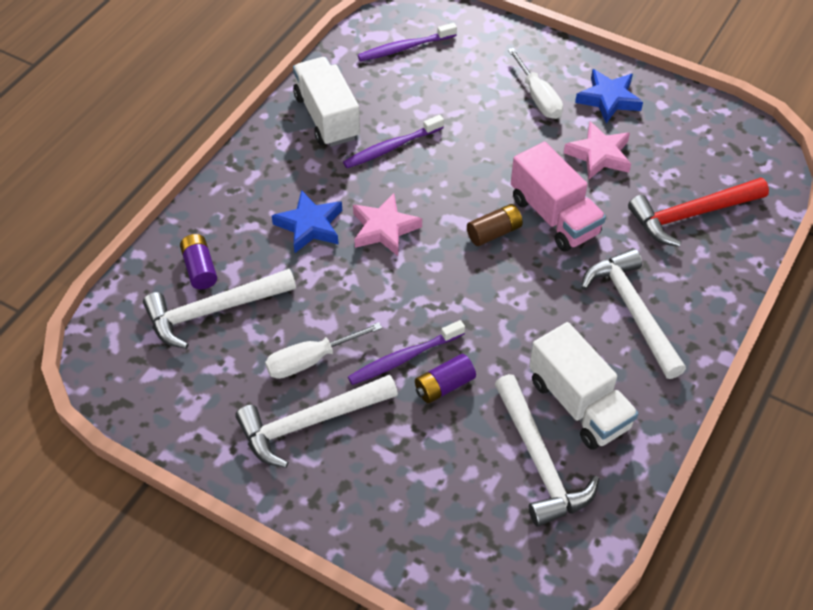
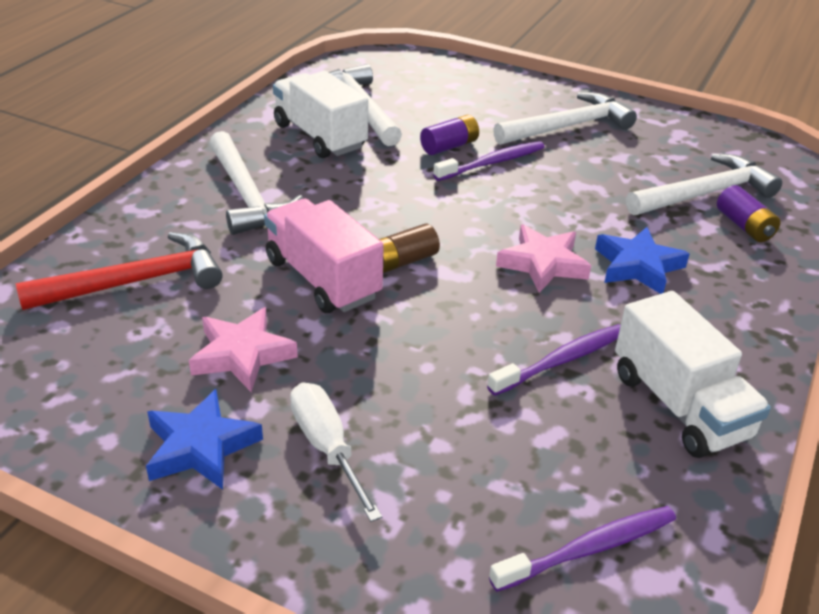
camera: 175 degrees right, 15 degrees down
white screwdriver [265,322,382,379] -> none

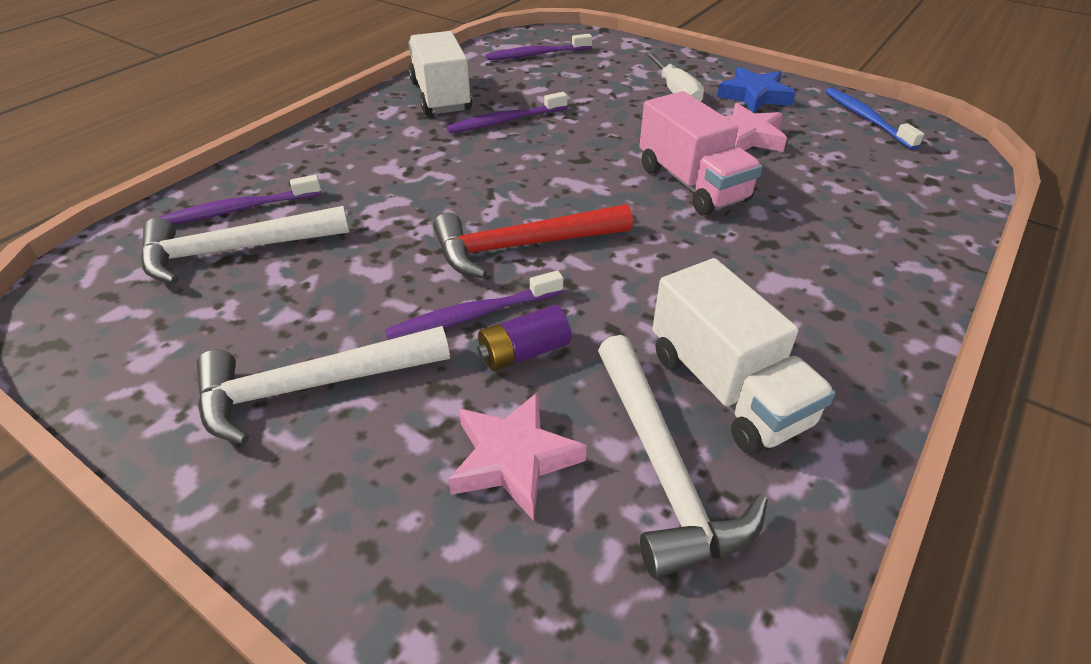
camera: 170 degrees left, 5 degrees up
red hammer [16,232,223,310] -> red hammer moved to [433,204,633,278]
white hammer [209,131,303,235] -> none
brown battery [379,224,440,273] -> none
pink star [496,225,591,293] -> pink star moved to [448,392,587,521]
blue star [595,227,690,294] -> none
purple battery [717,185,781,242] -> purple toothbrush [159,175,321,224]
none -> blue toothbrush [825,87,924,150]

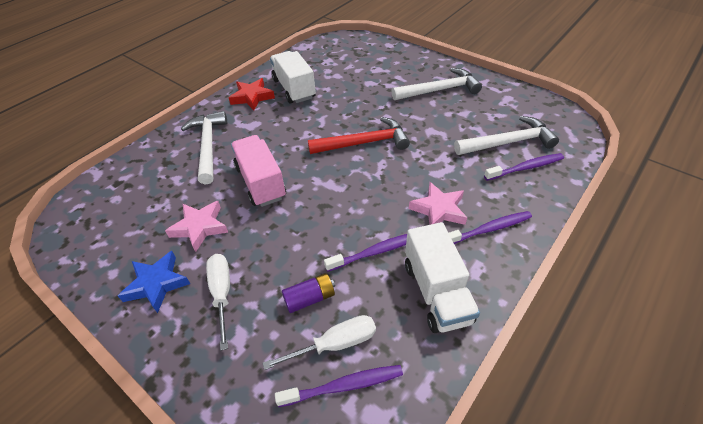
camera: 175 degrees left, 5 degrees up
purple toothbrush [385,270,563,340] -> purple toothbrush moved to [449,211,532,244]
pink star [448,392,587,521] -> pink star moved to [409,182,467,225]
purple battery [477,305,571,371] -> purple battery moved to [282,273,335,313]
white hammer [598,335,768,579] -> white hammer moved to [181,111,227,184]
blue toothbrush [825,87,924,150] -> none
none -> red star [229,78,275,110]
none -> white screwdriver [262,315,376,370]

